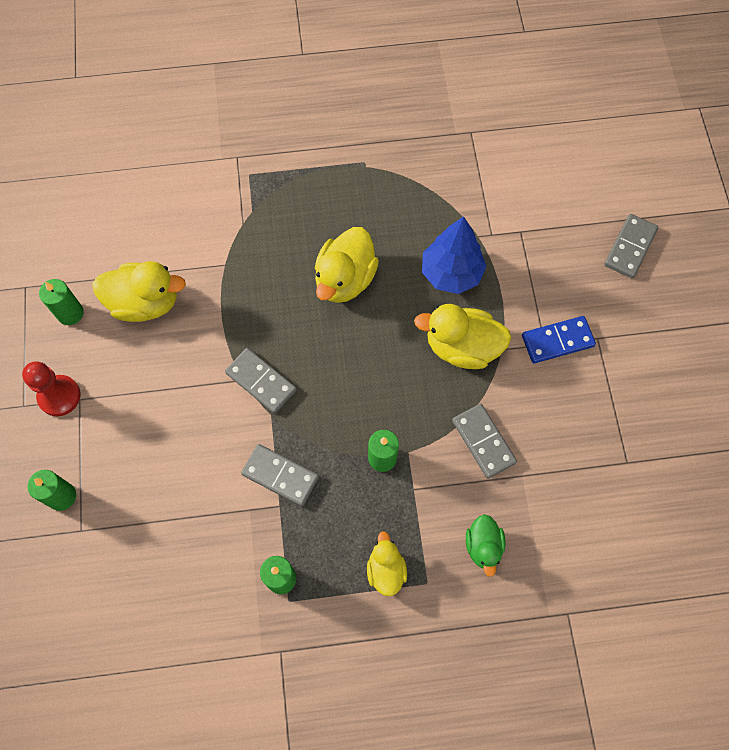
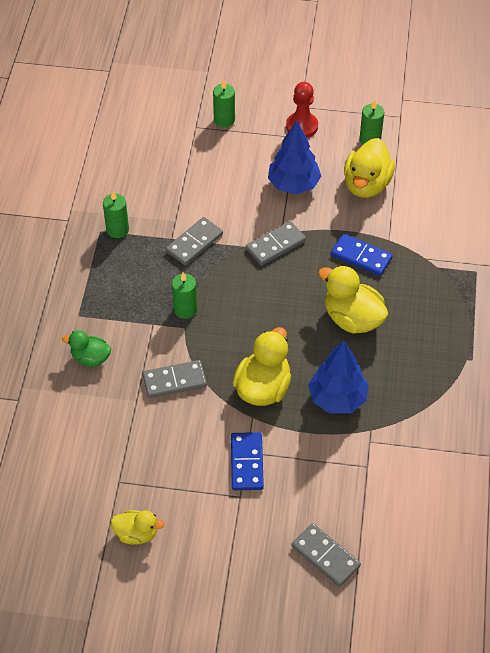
camera: 105 degrees right, 15 degrees down
yellow duck [367,531,407,596] -> yellow duck moved to [111,510,165,545]
none -> blue tree [268,120,321,194]
none -> blue domino [331,234,393,276]

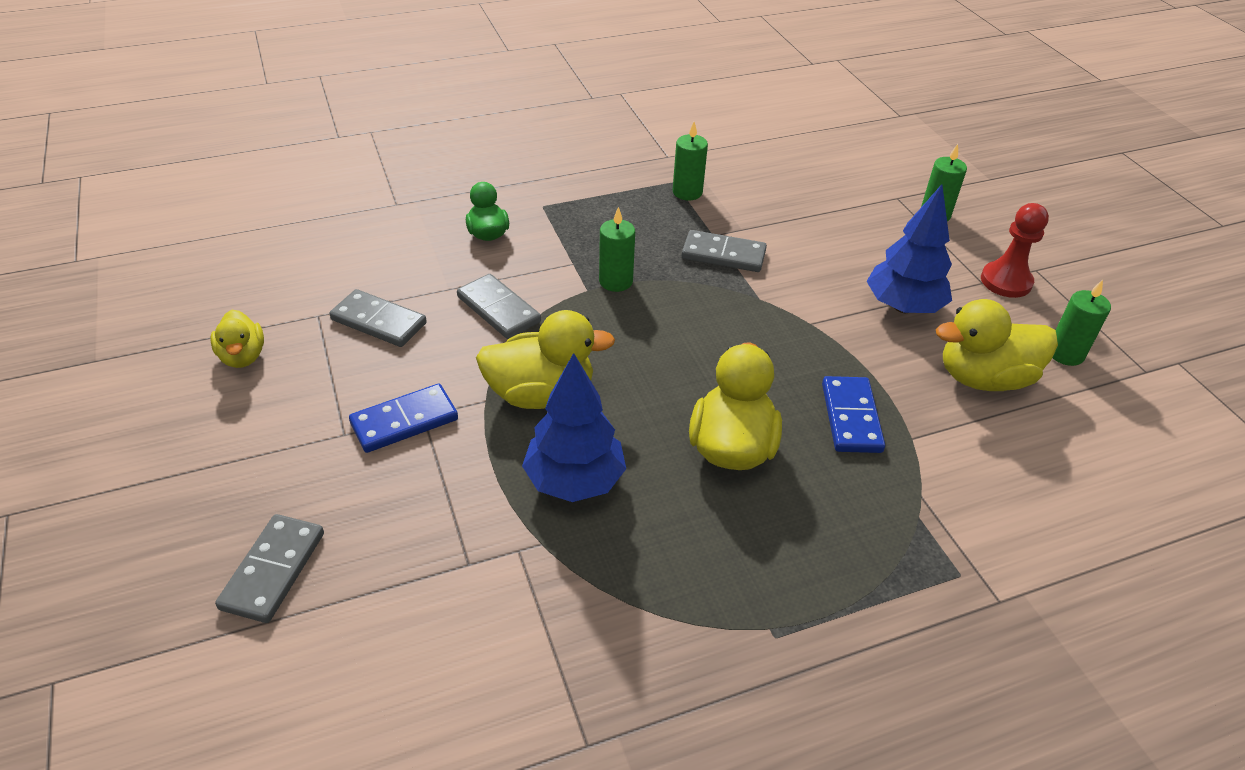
camera: 60 degrees right, 10 degrees down
grey domino [246,221,306,266] -> grey domino moved to [330,289,427,347]

